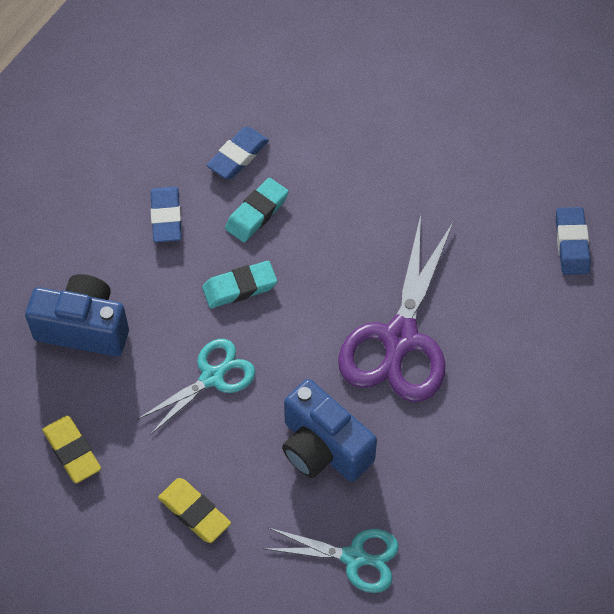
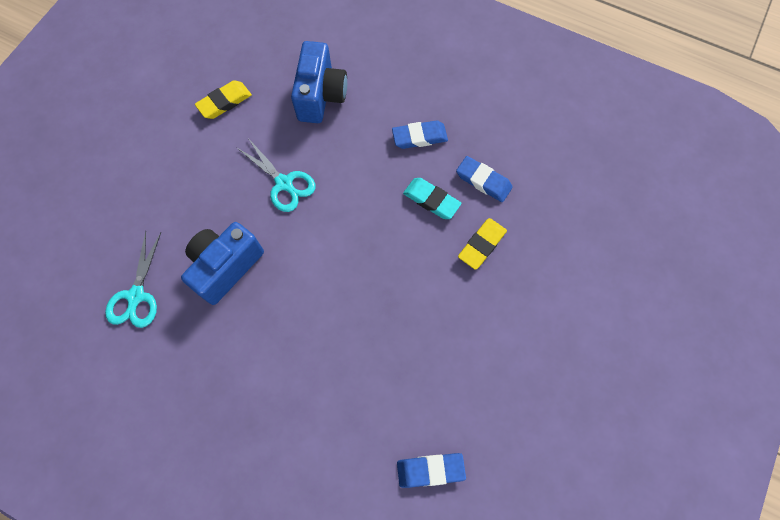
camera: 85 degrees right, 10 degrees up
yellow eraser [158,478,231,543] -> yellow eraser moved to [458,218,507,270]
turquoise eraser [202,261,277,308] -> none
purple scissors [338,215,454,402] -> none

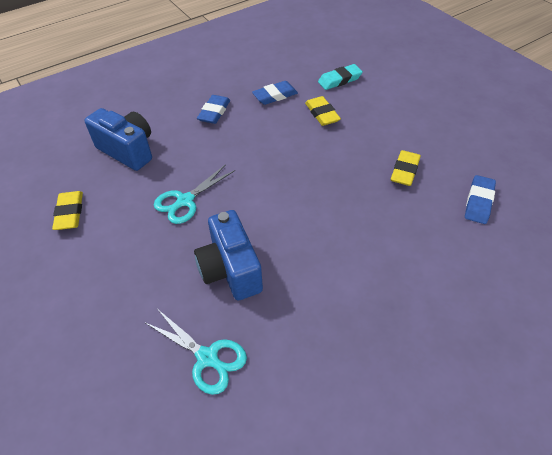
camera: 60 degrees left, 20 degrees down
turquoise scissors [236,138,316,212] -> turquoise scissors turned 150 degrees clockwise [154,164,235,224]
turquoise eraser [403,178,461,219] -> turquoise eraser moved to [318,64,363,90]
none -> yellow eraser [391,150,421,186]

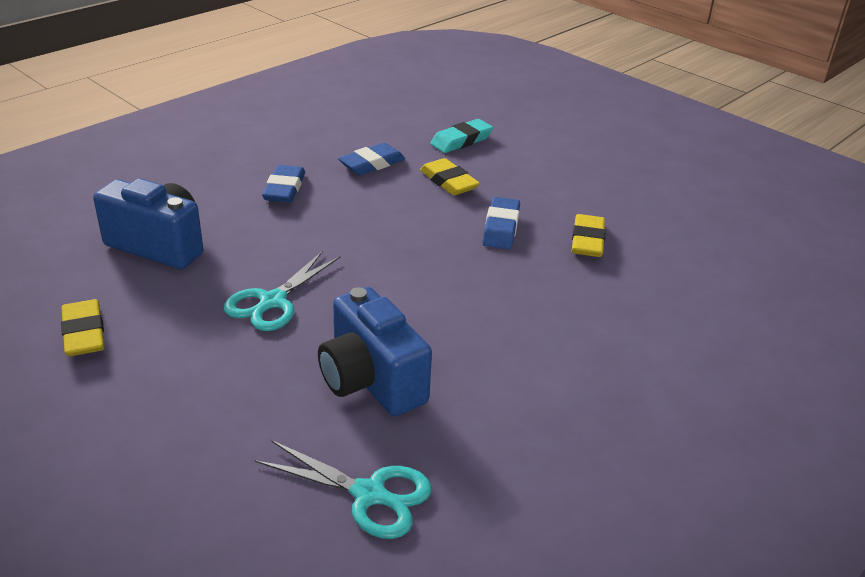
camera: 15 degrees left, 15 degrees down
blue eraser [465,175,496,224] -> blue eraser moved to [482,197,520,249]

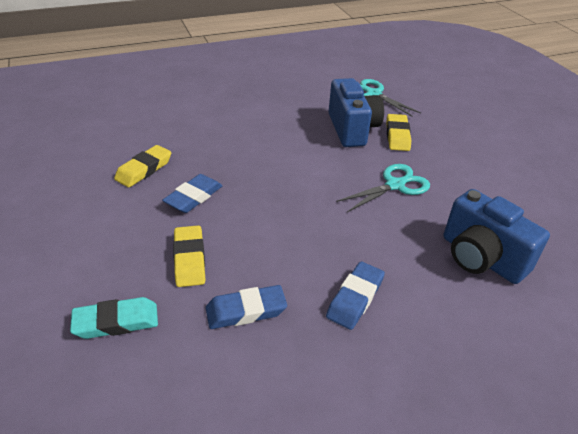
camera: 155 degrees left, 5 degrees up
yellow eraser [61,299,105,356] -> yellow eraser moved to [386,114,411,151]

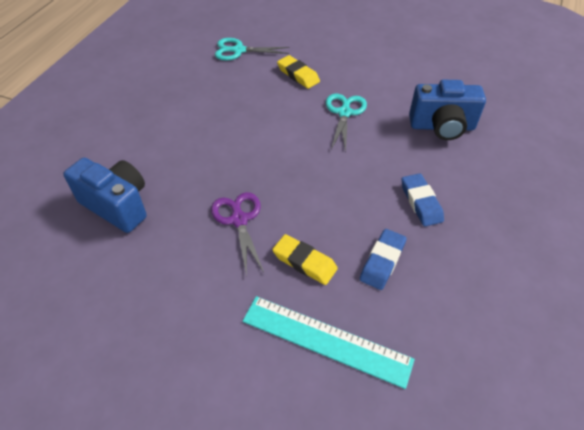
camera: 45 degrees left, 10 degrees up
turquoise eraser [70,297,158,339] -> turquoise ruler [243,296,415,389]
yellow eraser [114,145,171,187] -> none
blue eraser [162,174,222,213] -> purple scissors [211,192,264,276]
blue camera [329,78,384,147] -> blue camera moved to [63,158,147,233]

